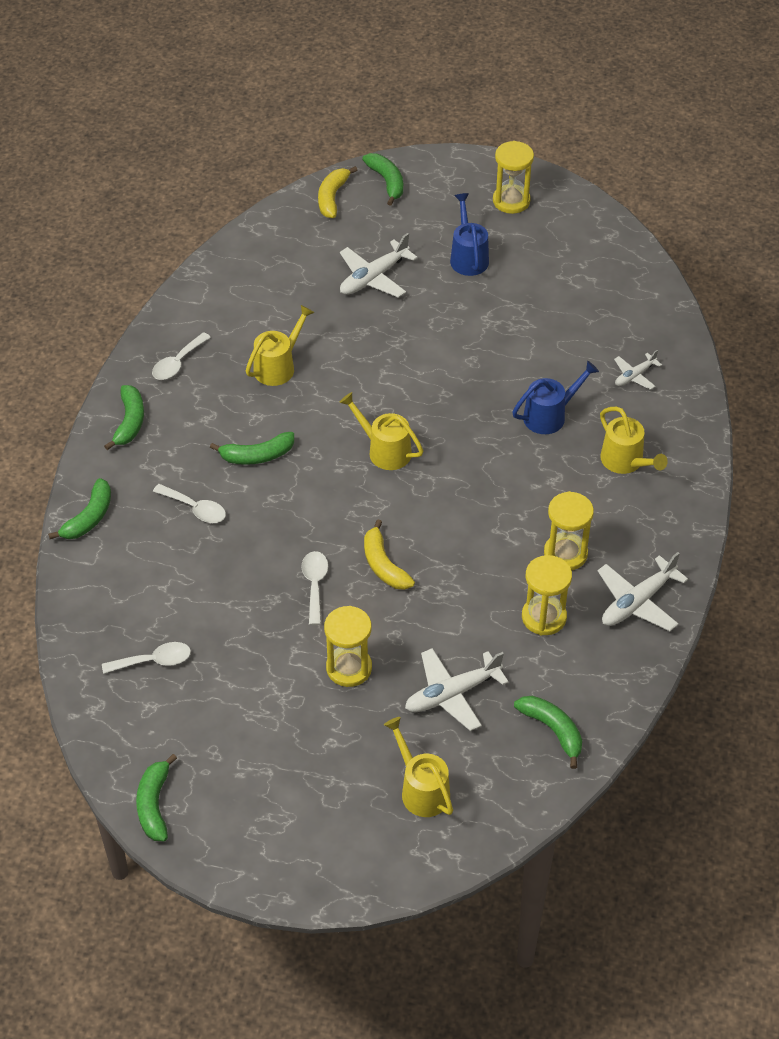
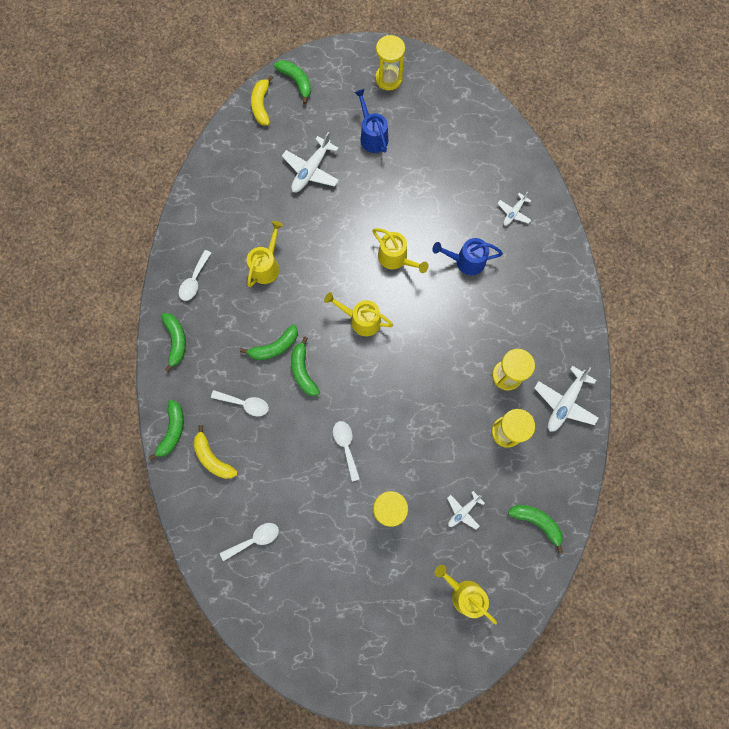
camera: 15 degrees left, 25 degrees up
green banana [136,754,177,841] -> green banana moved to [291,337,320,396]
yellow banana [364,519,415,590] -> yellow banana moved to [193,425,238,479]
white plane [405,648,509,731] -> white plane [447,491,485,529], size x0.58
blue watering can [512,361,599,434] -> blue watering can turned 135 degrees counterclockwise [432,238,503,275]
yellow watering can [600,407,668,474] -> yellow watering can moved to [372,228,428,273]

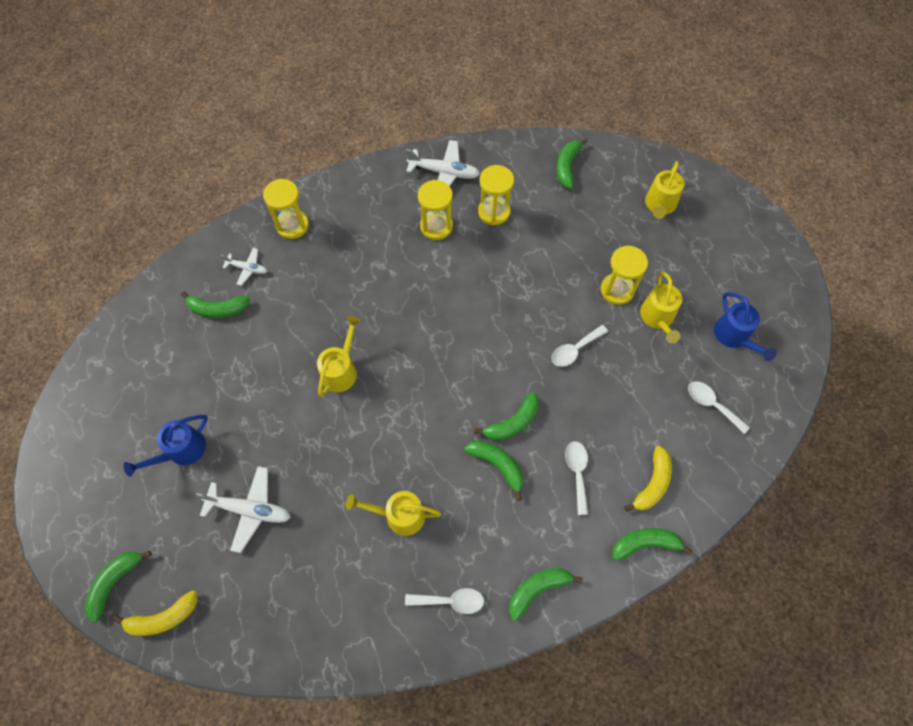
camera: 110 degrees left, 10 degrees down
yellow watering can [324,292,393,336] -> yellow watering can moved to [640,272,682,343]
yellow hourglass [375,35,405,90] -> yellow hourglass moved to [263,179,309,239]
blue watering can [432,238,503,275] -> blue watering can moved to [714,292,777,361]
white plane [447,491,485,529] -> none
none -> green banana [181,291,250,318]

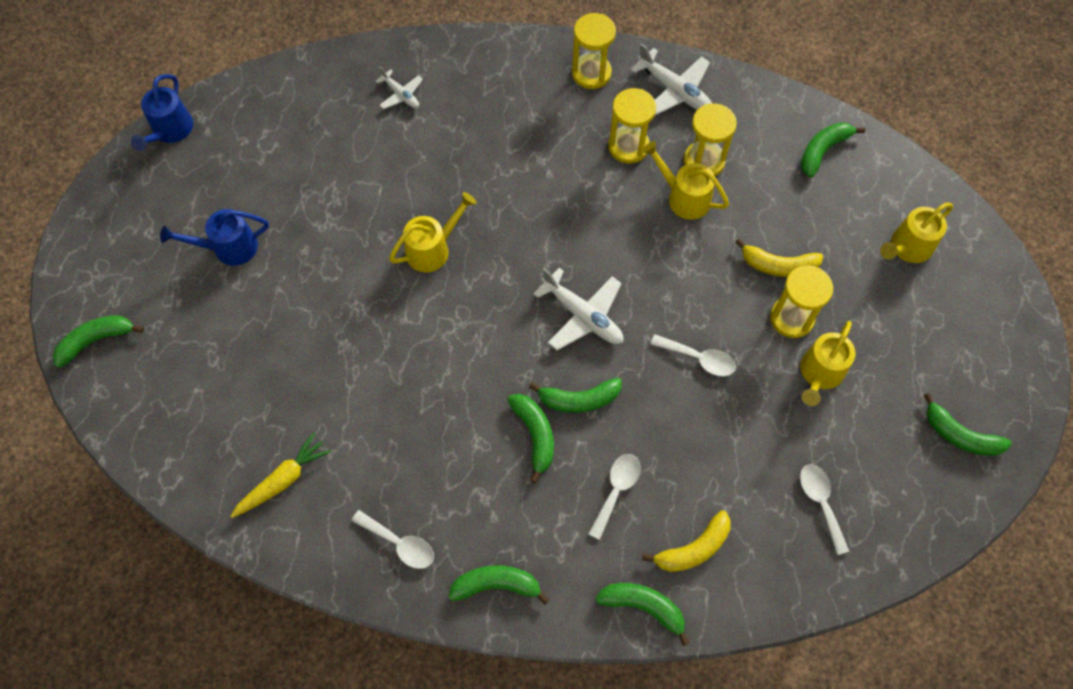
camera: 30 degrees right, 0 degrees up
yellow banana [113,590,198,636] -> yellow banana moved to [735,239,823,277]
green banana [181,291,250,318] -> green banana moved to [924,393,1012,456]
white plane [196,466,291,553] -> white plane moved to [533,268,623,350]
yellow hourglass [263,179,309,239] -> yellow hourglass moved to [572,13,616,89]
yellow watering can [346,491,441,536] -> yellow watering can moved to [642,141,729,220]
white spoon [551,325,608,367] -> white spoon turned 150 degrees counterclockwise [650,334,736,377]
blue watering can [714,292,777,361] -> blue watering can moved to [131,74,193,151]
none -> yellow carrot [230,432,331,518]

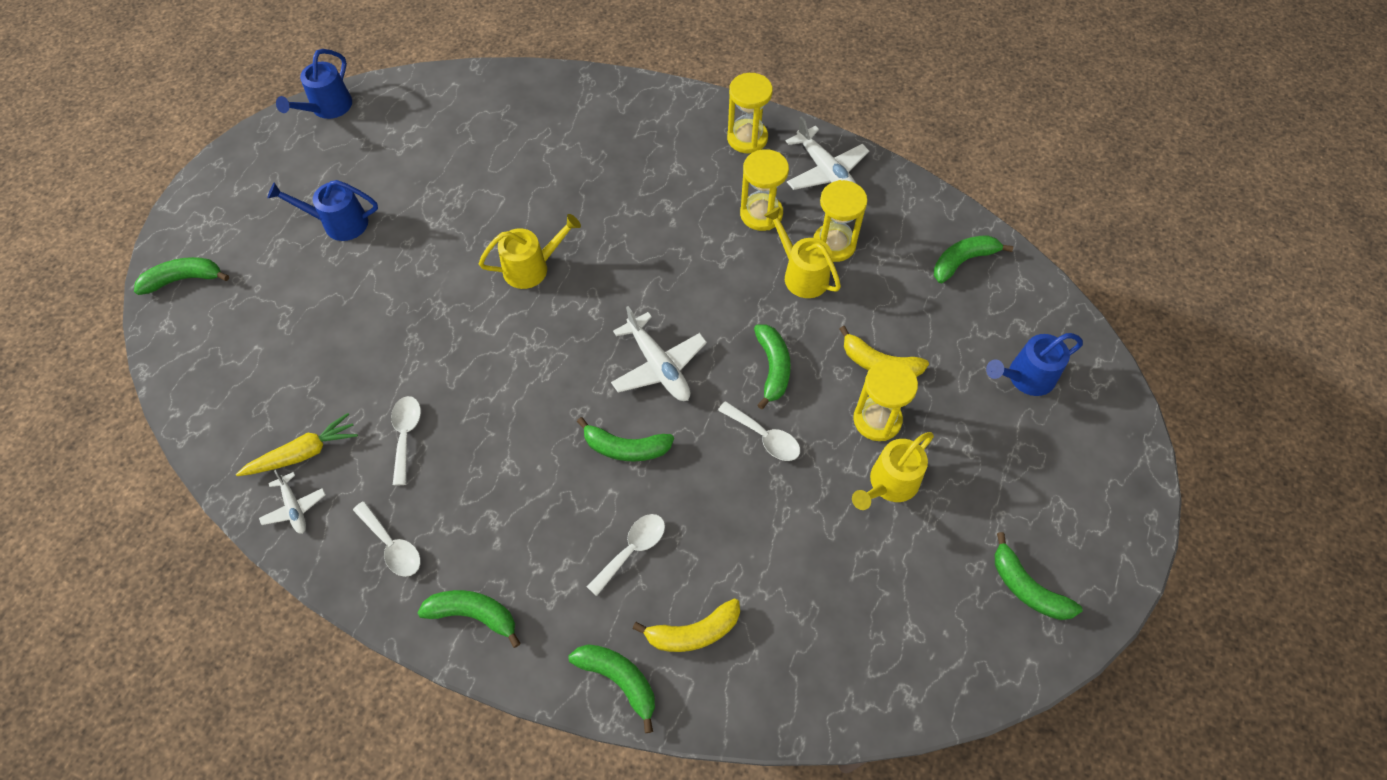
camera: 15 degrees right, 5 degrees down
white plane [375,67,423,109] -> white plane moved to [259,470,326,534]
green banana [507,394,554,483] -> green banana moved to [754,325,791,409]
white spoon [800,464,849,555] -> white spoon moved to [391,396,421,485]
yellow watering can [880,203,953,263] -> blue watering can [986,333,1083,396]

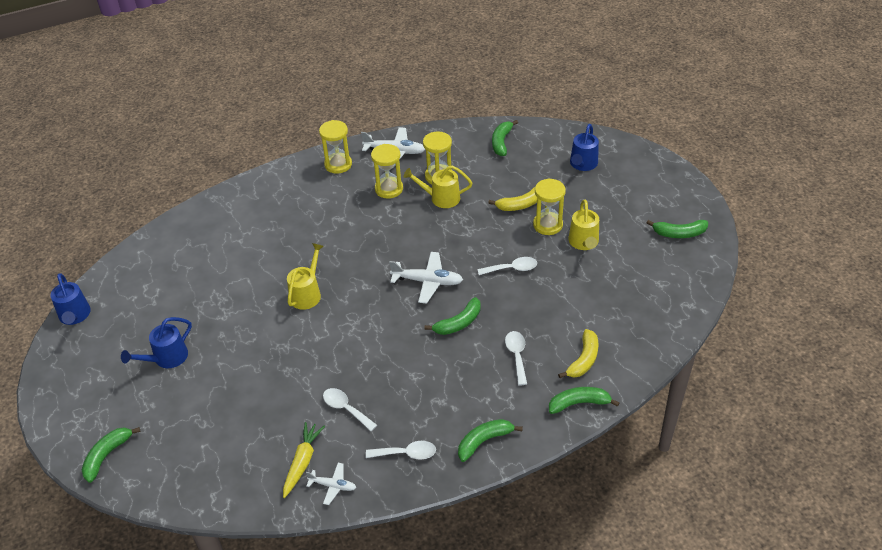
camera: 45 degrees left, 15 degrees down
green banana [754,325,791,409] -> none

